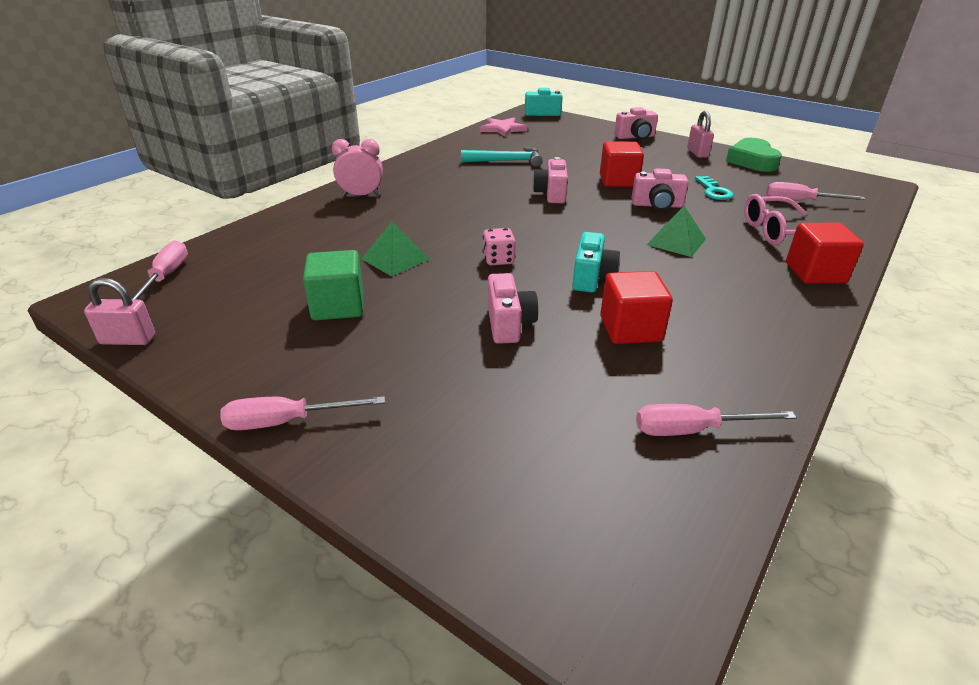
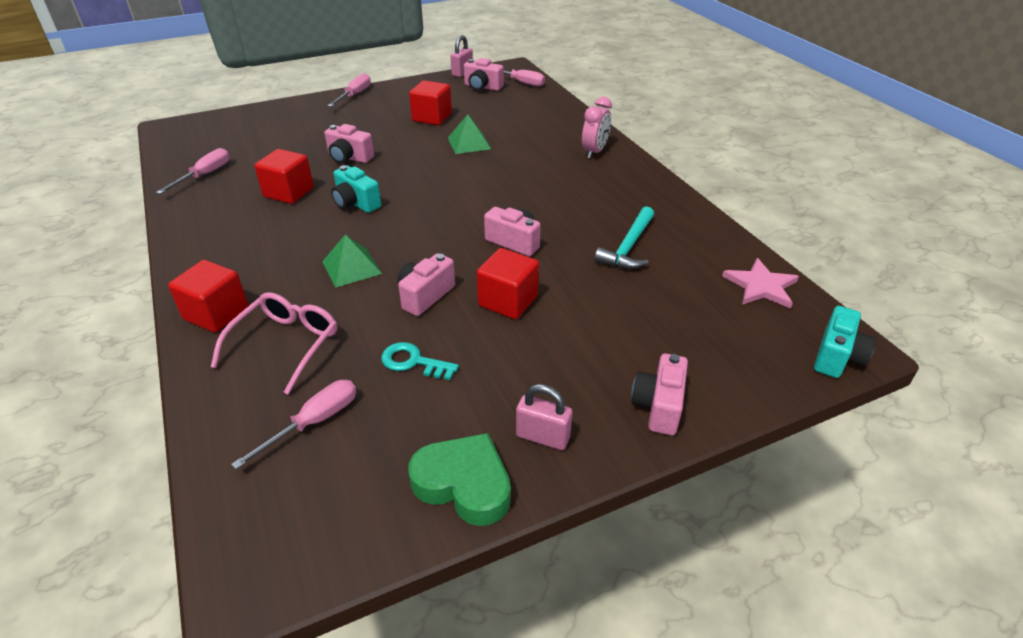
camera: 120 degrees right, 5 degrees up
green cube [303,250,363,320] -> red cube [409,80,452,125]
pink dice [483,228,516,266] -> none
none -> pink camera [464,58,504,91]

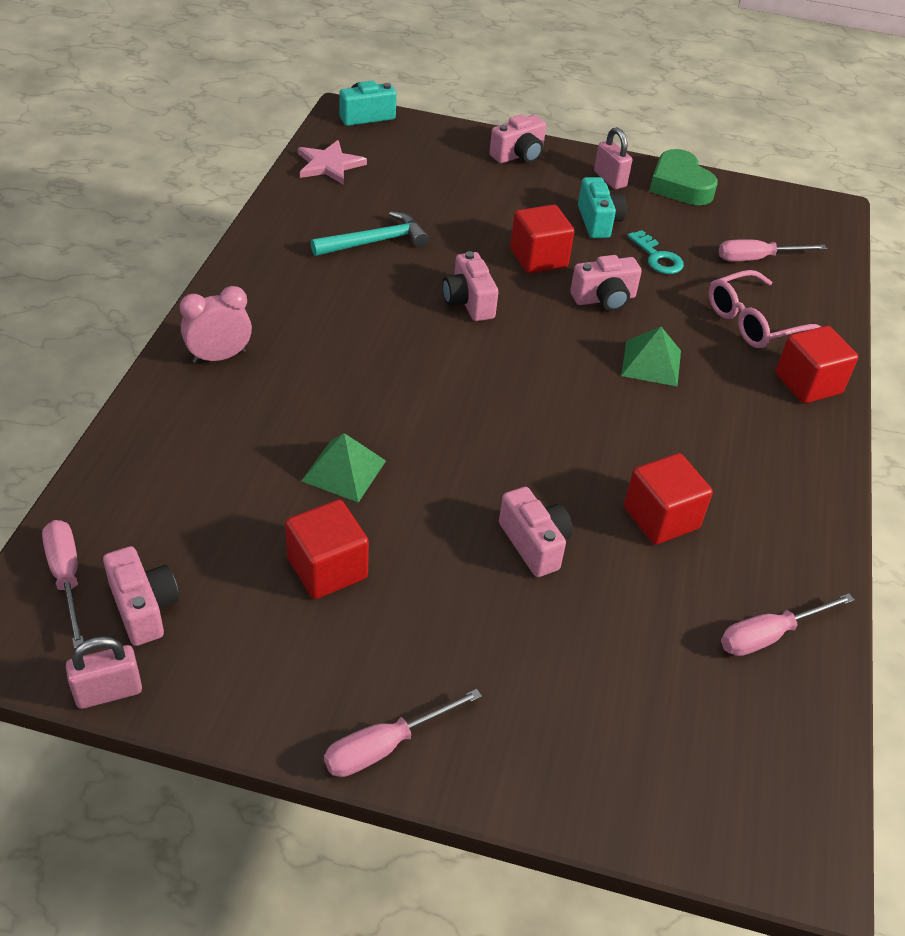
camera: 145 degrees left, 5 degrees up
turquoise camera [331,165,381,213] -> turquoise camera moved to [578,177,627,238]

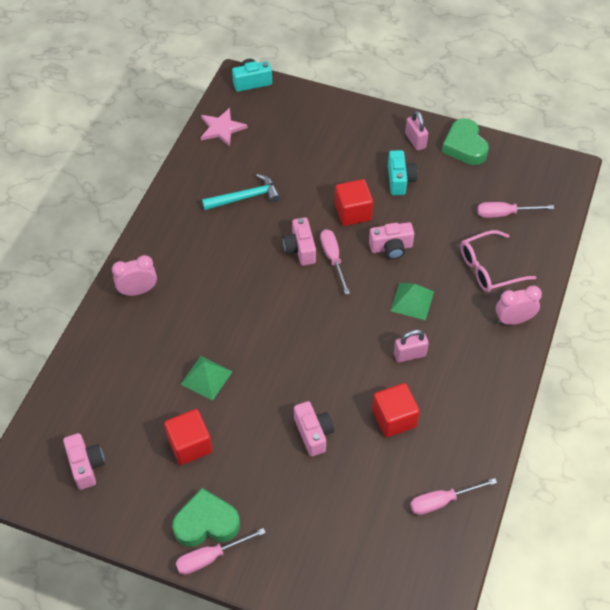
camera: 10 degrees right, 10 degrees up
pink screwdriver [42,520,84,649] -> pink screwdriver moved to [320,229,350,295]
pink padlock [66,636,142,709] -> pink padlock moved to [394,330,429,362]
pink camera [489,114,546,163] -> none
turquoise key [627,230,684,274] -> none
red cube [775,326,858,403] -> pink clock [496,286,542,325]
none -> green heart [172,488,240,547]

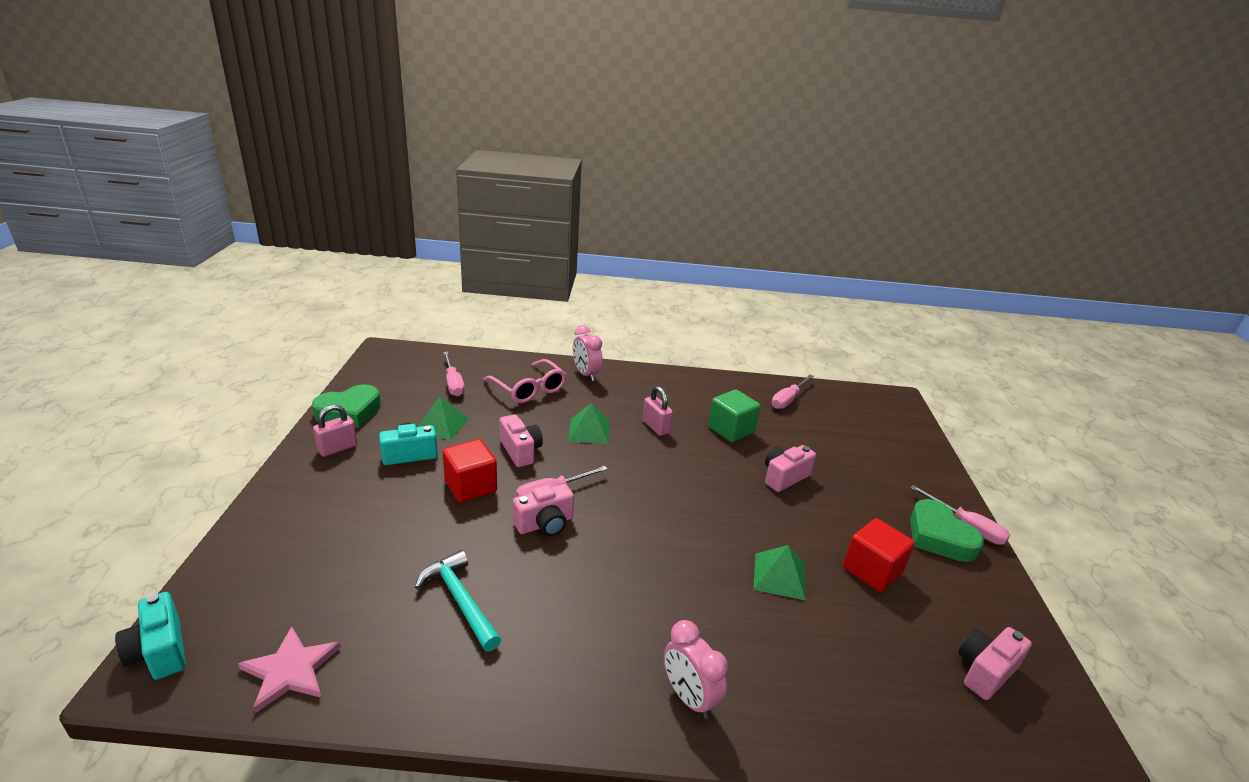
camera: 110 degrees left, 25 degrees down
red cube [372,383,420,437] -> green cube [708,389,761,442]
pink screwdriver [410,478,497,515] -> pink screwdriver turned 75 degrees clockwise [772,374,814,409]
none -> green pyramid [417,396,469,440]

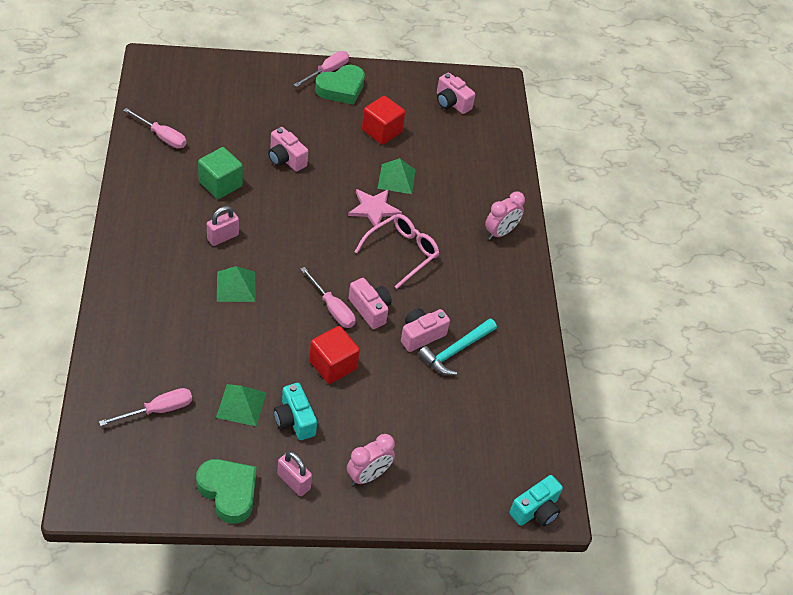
camera: 100 degrees left, 20 degrees up
pink star [238,626,341,713] -> pink star moved to [348,189,402,230]
pink glasses [483,359,567,403] -> pink glasses moved to [354,214,439,289]
pink camera [499,414,543,467] -> pink camera moved to [401,308,450,352]
pink clock [573,325,603,381] -> pink clock moved to [347,434,395,485]

